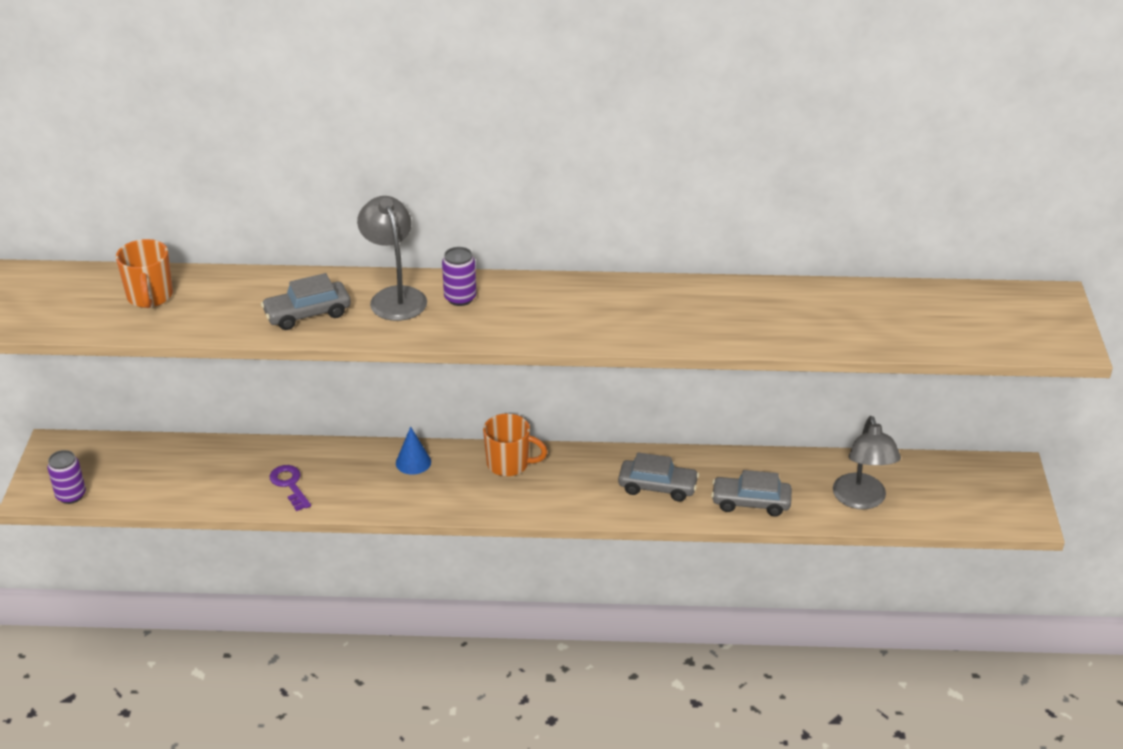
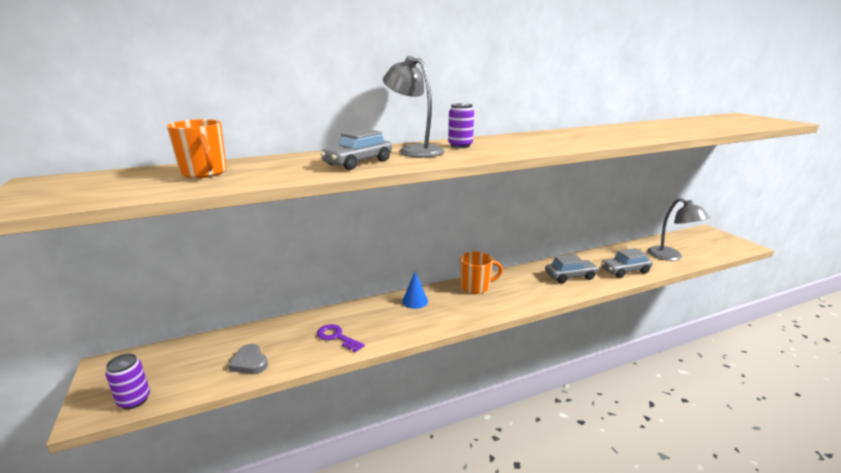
camera: 25 degrees left, 15 degrees down
none -> grey heart [228,344,268,374]

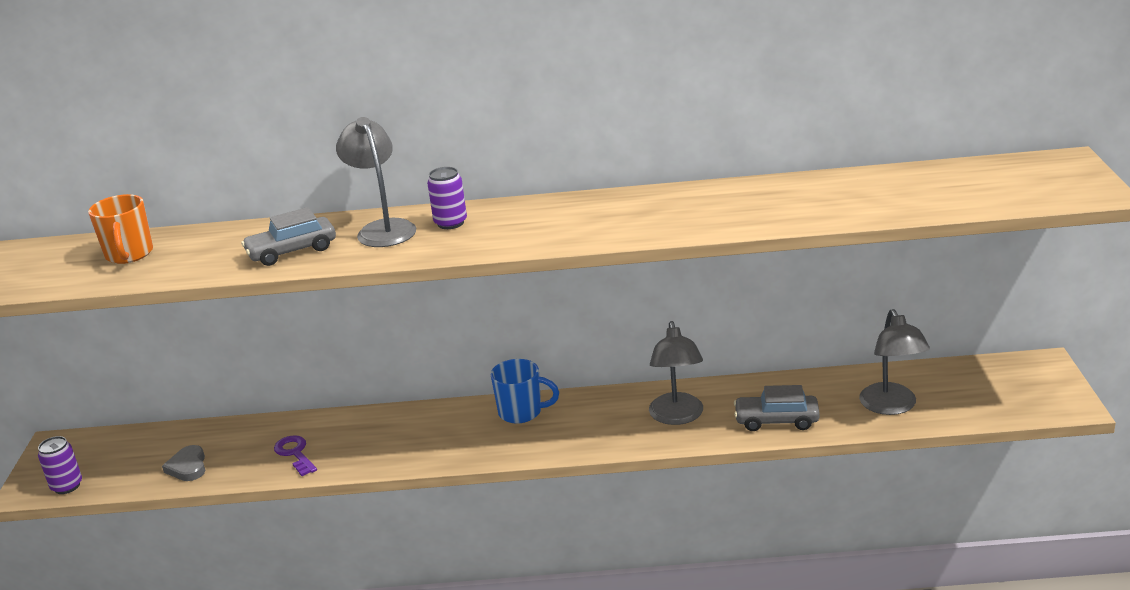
camera: 25 degrees right, 5 degrees up
blue cone [402,272,428,309] -> none
orange mug [460,252,503,294] -> blue mug [490,359,559,424]
grey car [545,254,599,283] -> grey lamp [649,321,703,425]

